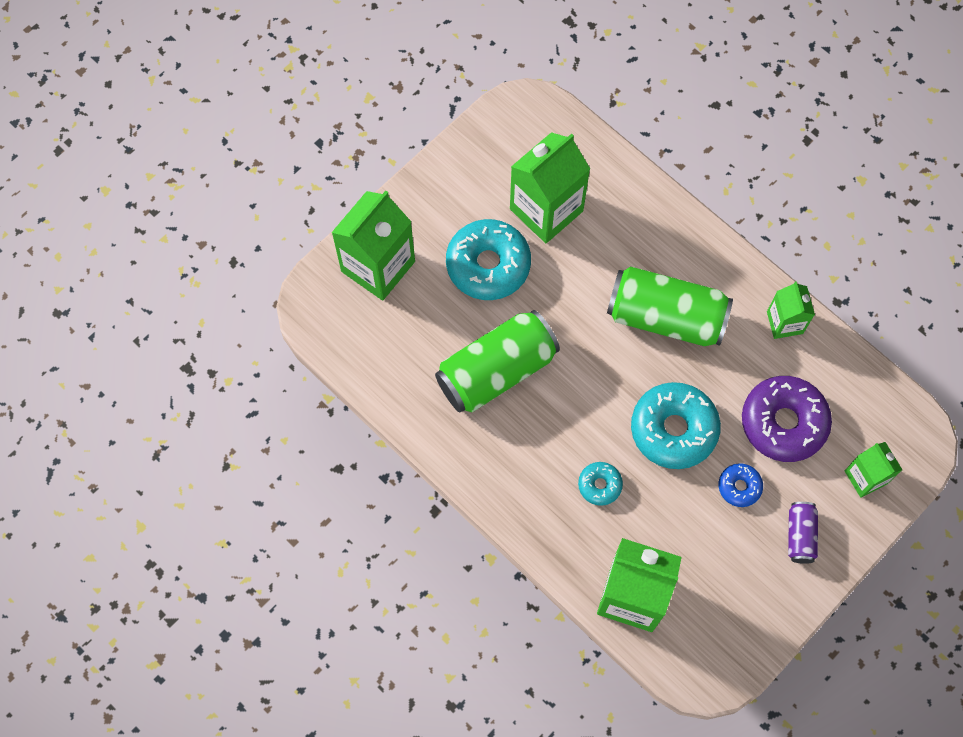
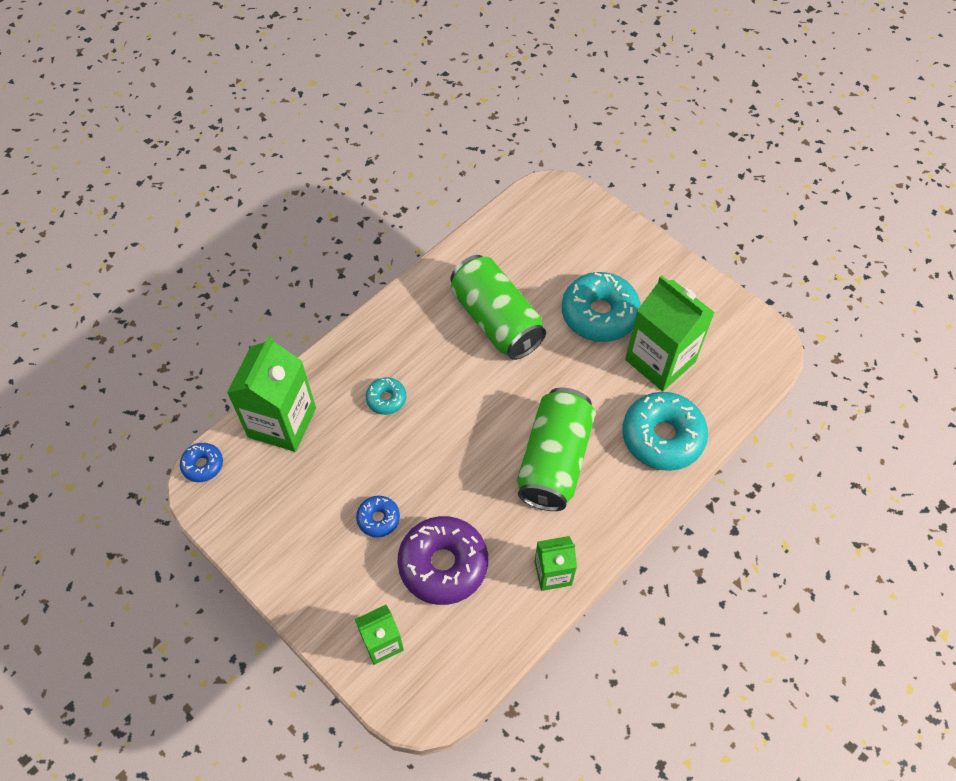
camera: 90 degrees right, 10 degrees down
green carton [331,191,415,301] -> none
turquoise donut [631,382,721,469] -> turquoise donut moved to [622,392,708,471]
purple can [788,502,818,564] -> none
none -> blue donut [180,443,223,482]

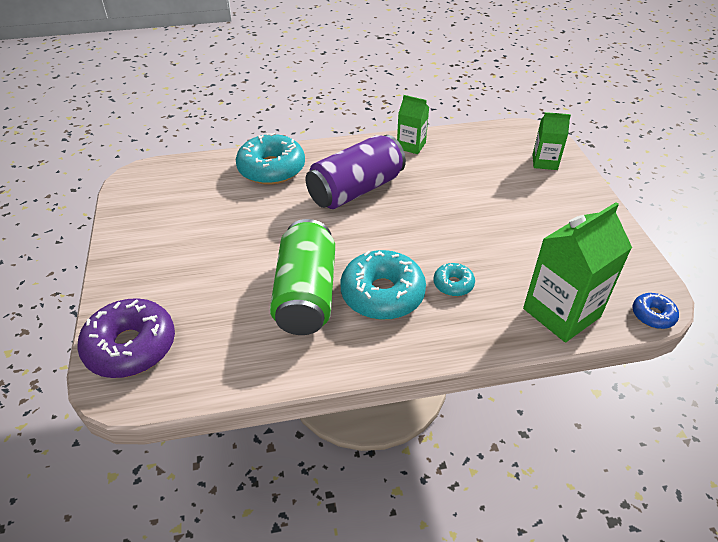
camera: 145 degrees left, 15 degrees down
blue donut [356,496,400,537] -> none
purple donut [398,516,488,605] -> purple donut moved to [77,298,175,378]
green can [517,388,596,511] -> purple can [305,135,406,209]
turquoise donut [562,272,641,342] -> turquoise donut moved to [340,250,426,320]
green carton [625,275,715,391] -> none

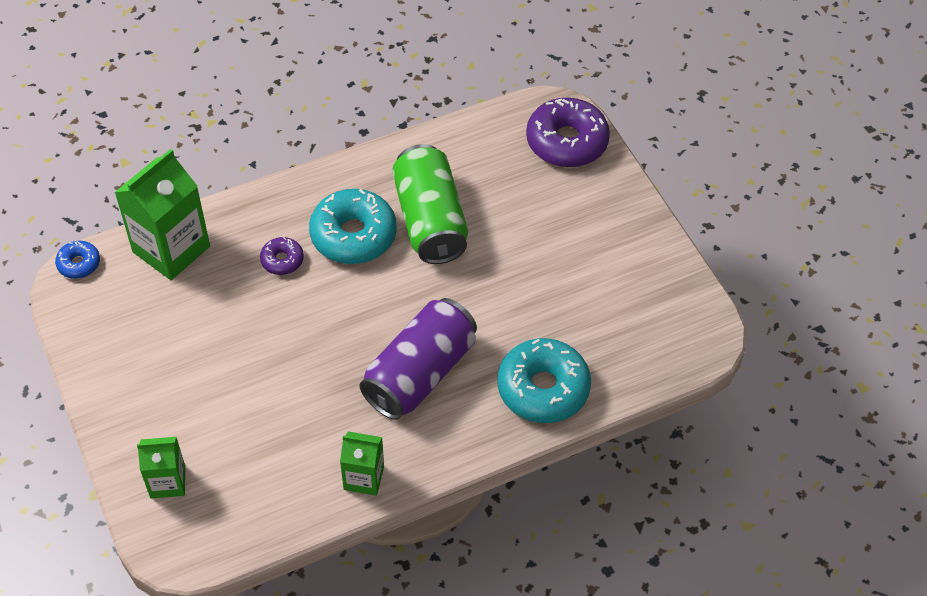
camera: 165 degrees right, 10 degrees up
turquoise donut [434,263,475,296] -> purple donut [260,237,304,275]

